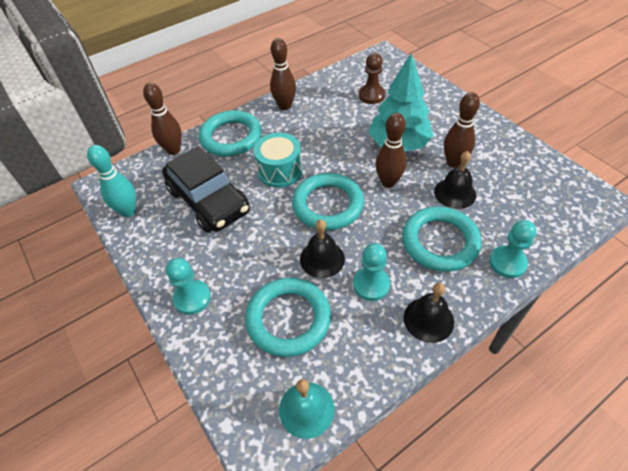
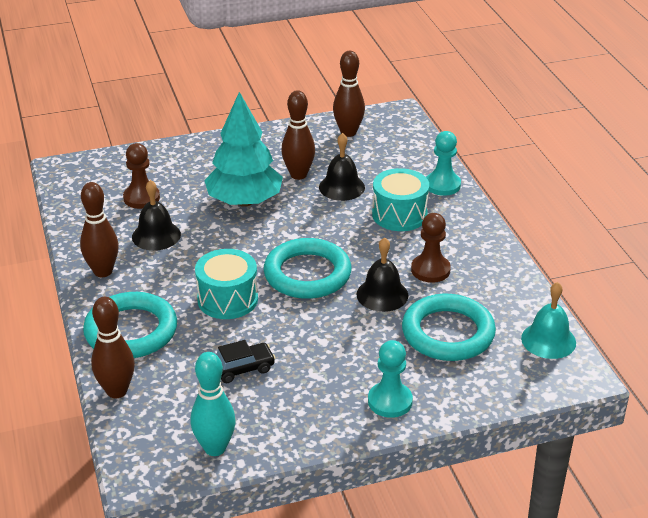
camera: 75 degrees left, 15 degrees down
black car [162,146,250,233] -> black car [216,340,276,383], size x0.46
turquoise pawn [353,243,390,301] -> brown pawn [411,213,451,283]
brown bowling pin [375,113,407,188] -> brown bowling pin moved to [333,51,365,137]
turquoise ring [402,207,482,272] -> turquoise drum [372,168,429,231]
black bell [404,283,454,343] -> black bell moved to [132,180,181,251]

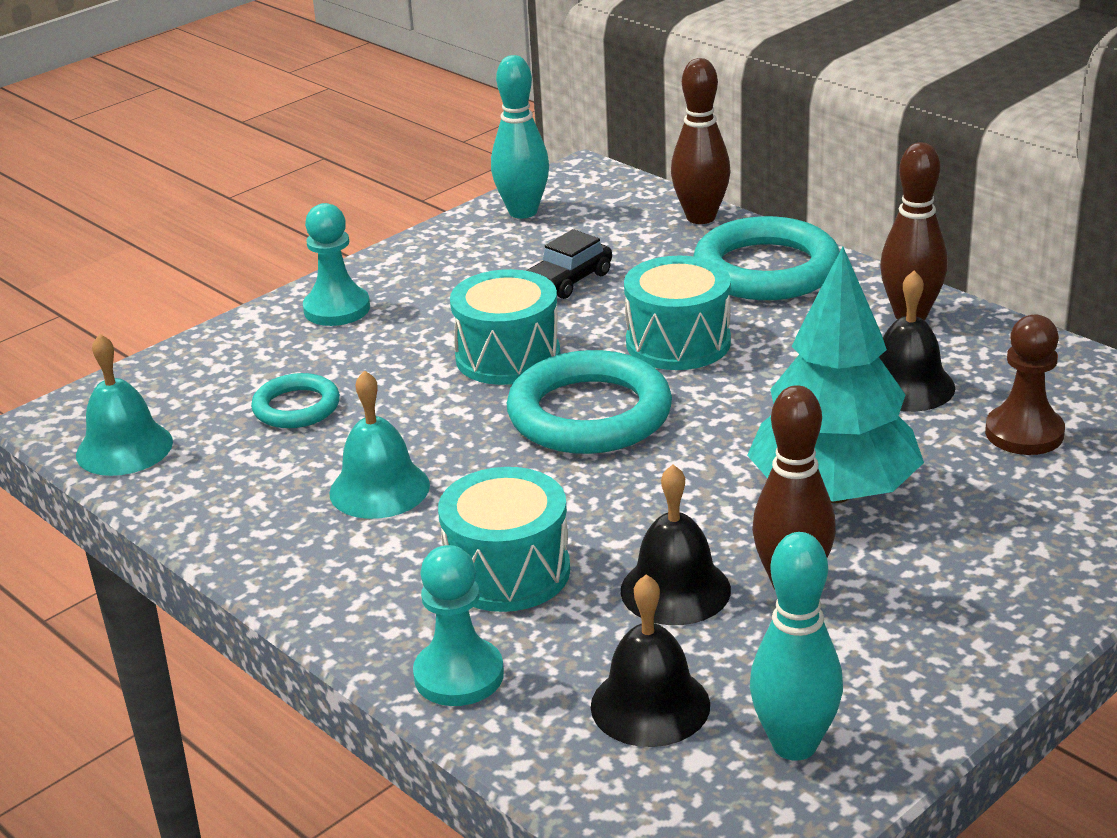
camera: 155 degrees right, 5 degrees down
brown bowling pin [333,51,365,137] -> turquoise bowling pin [750,532,843,761]
black bell [356,237,408,312] -> black bell moved to [591,574,710,747]
turquoise ring [402,294,496,361] -> turquoise ring [251,373,340,428], size x0.55
brown pawn [411,213,451,283] -> turquoise bell [329,370,430,519]
none -> turquoise drum [450,269,560,385]

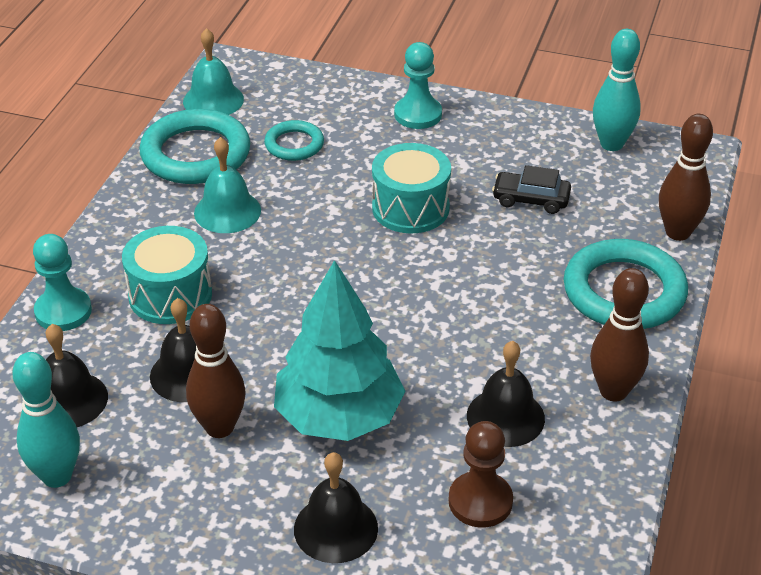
camera: 60 degrees right, 10 degrees up
turquoise ring [507,350,672,454] -> turquoise ring moved to [139,109,250,184]
turquoise drum [624,256,731,370] -> none
none -> black bell [294,452,378,563]

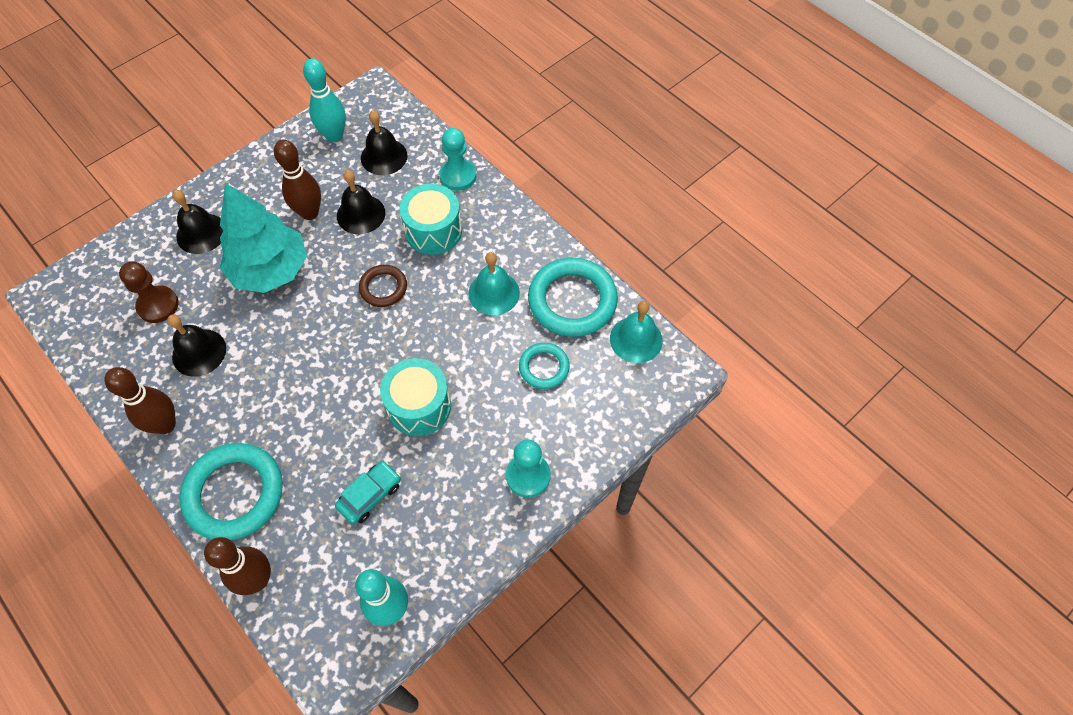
camera: 120 degrees right, 20 degrees up
black car [492,165,571,214] -> turquoise car [335,461,401,524]
none -> brown ring [359,265,407,307]

